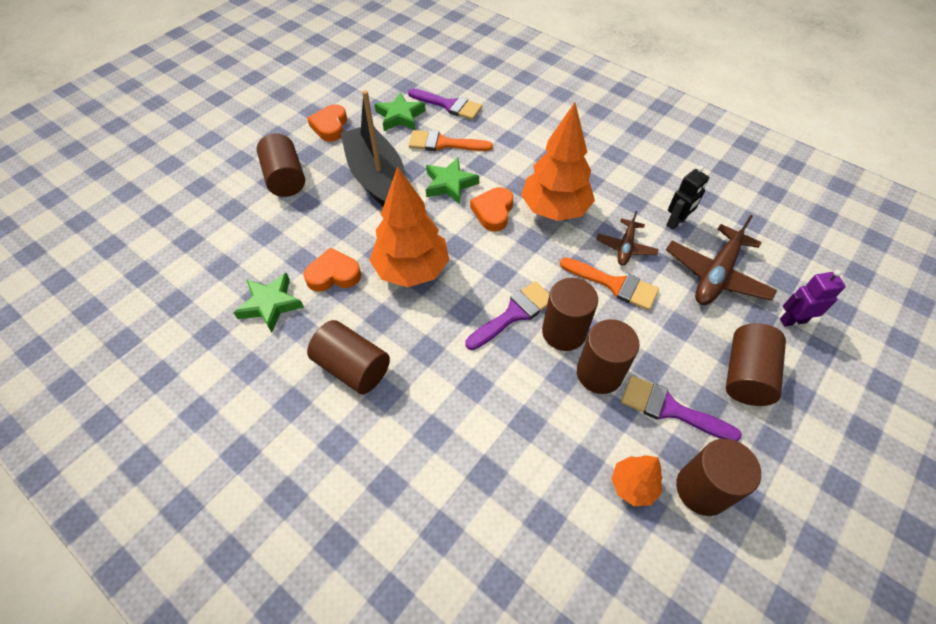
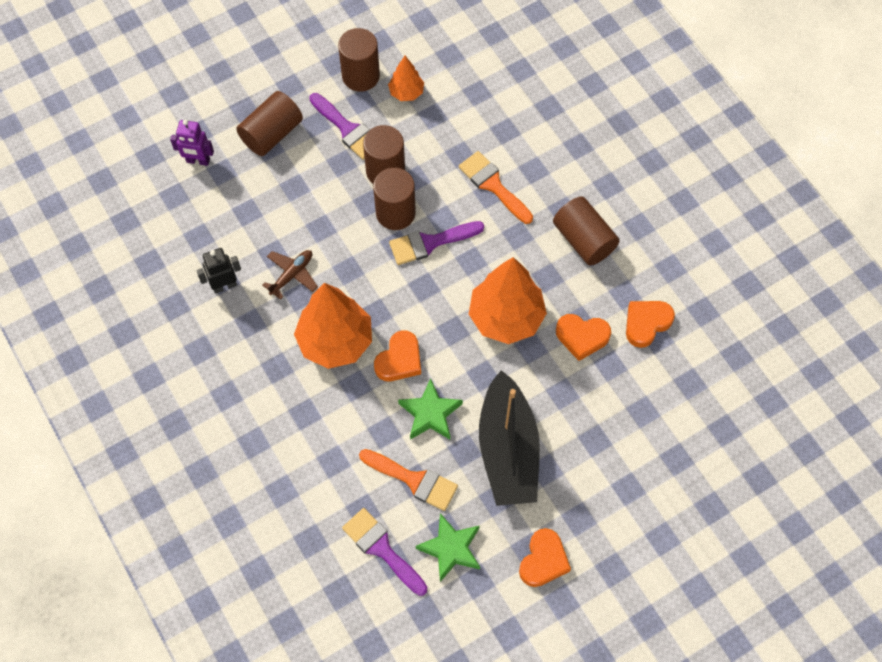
camera: 160 degrees left, 10 degrees up
green star [233,273,304,333] -> orange heart [626,301,675,348]
brown cylinder [257,133,305,197] -> none
orange brush [560,257,659,310] -> orange brush moved to [459,151,533,224]
brown plane [666,215,777,305] -> none

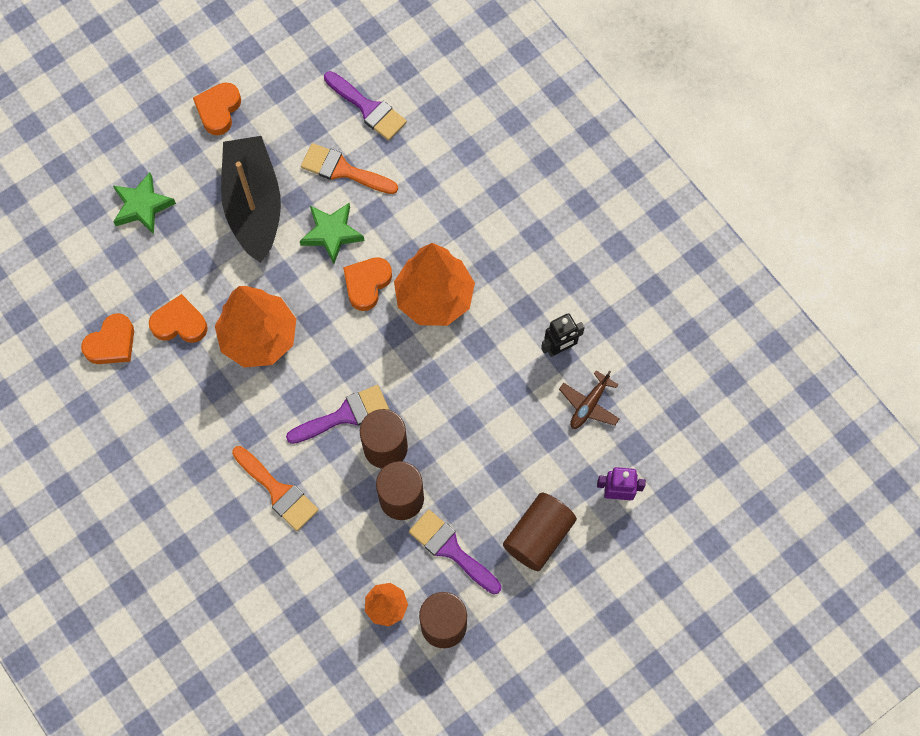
camera: 175 degrees right, 5 degrees up
brown plane [262,250,318,300] -> brown plane moved to [559,370,619,429]
green star [416,513,480,582] -> green star moved to [113,172,176,235]
brown cylinder [553,196,620,266] -> none

